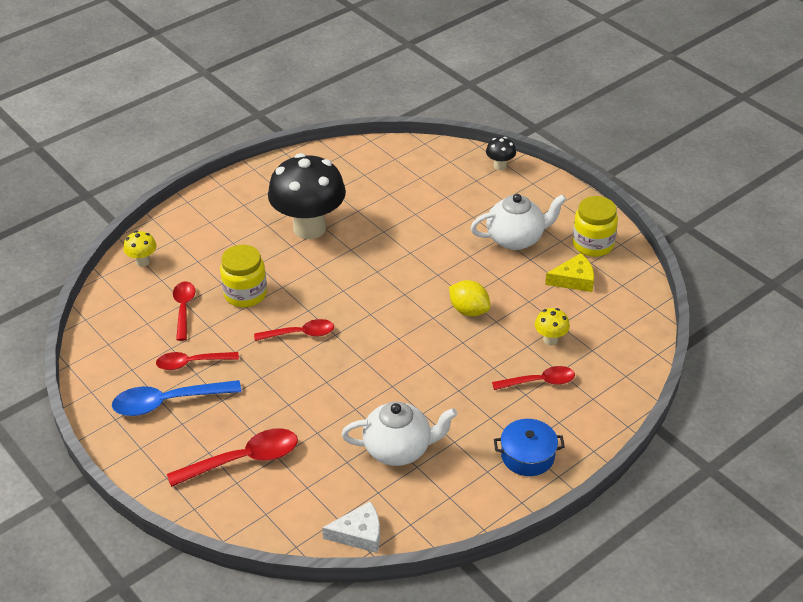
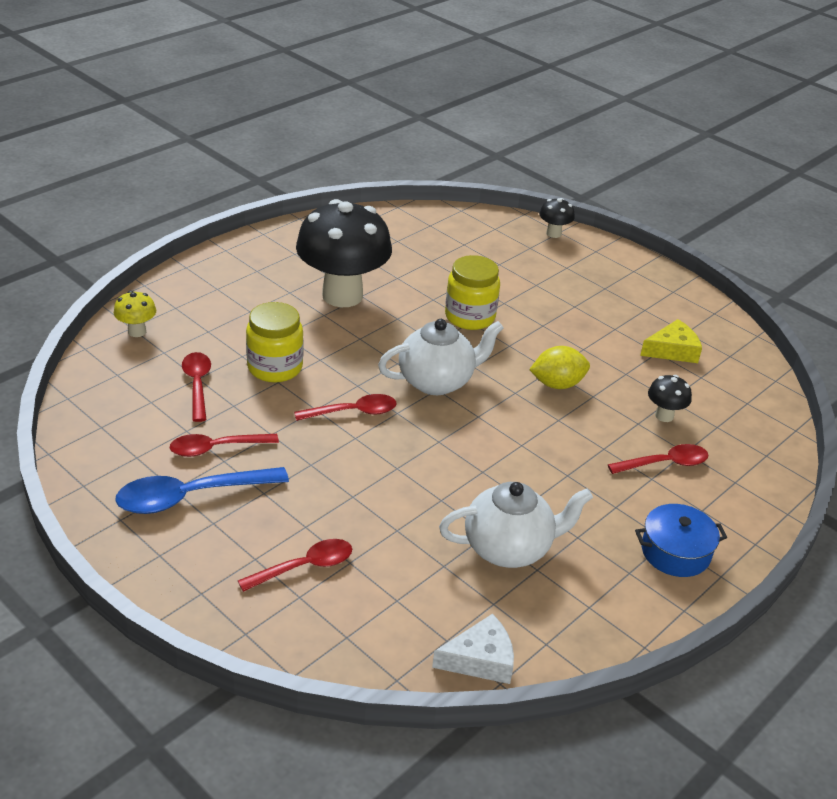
camera: 10 degrees left, 5 degrees down
red spoon [167,428,298,487] -> red spoon [238,539,352,592], size x0.66
yellow lemon [449,280,490,316] -> yellow lemon turned 45 degrees counterclockwise [529,346,590,389]
white teapot [471,194,567,250] -> white teapot moved to [378,319,504,395]
yellow mushroom [535,308,570,345] -> black mushroom [648,375,692,422]
yellow jar [572,196,618,257] -> yellow jar moved to [445,255,500,330]

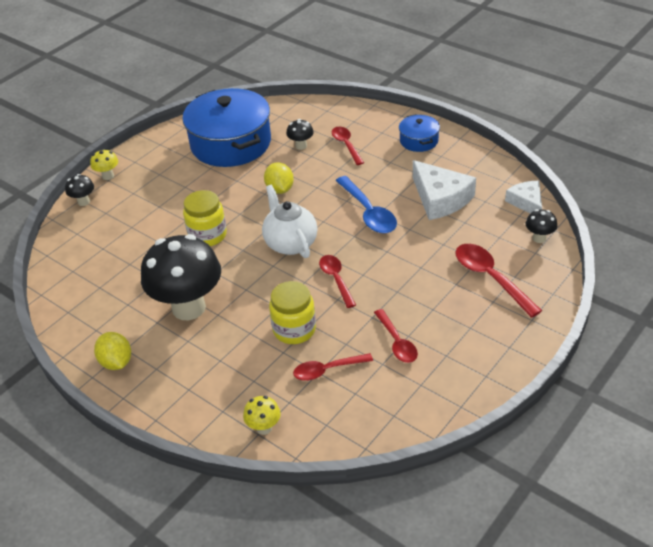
camera: 90 degrees left, 5 degrees up
blue spoon [115,467,289,514] -> blue spoon moved to [336,176,397,234]
red spoon [238,539,352,592] -> red spoon [455,244,542,318], size x1.52
white teapot [439,482,593,568] -> white cheese [413,160,476,220]
yellow cheese [640,319,702,363] -> blue pot [182,88,271,167]
none -> yellow mushroom [90,149,118,180]
none -> yellow lemon [94,332,131,370]
none -> black mushroom [526,209,557,243]

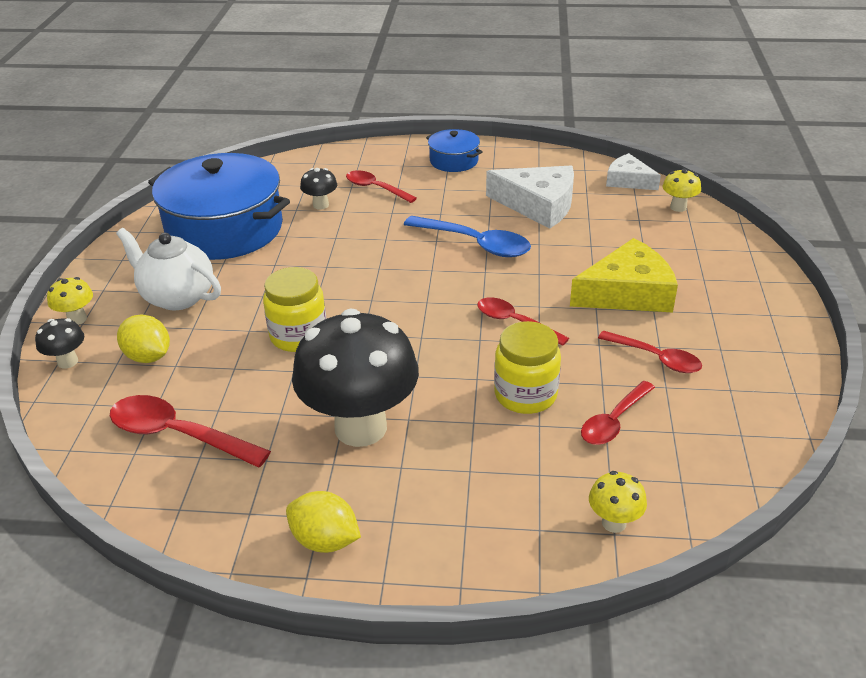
camera: 35 degrees left, 5 degrees down
white teapot [262,185,318,258] -> white teapot moved to [116,228,221,310]
yellow lemon [264,162,294,194] -> yellow lemon moved to [117,315,170,363]
red spoon [455,244,542,318] -> red spoon moved to [110,395,271,468]
black mushroom [526,209,557,243] -> yellow mushroom [663,169,701,212]
none -> yellow cheese [570,238,678,312]

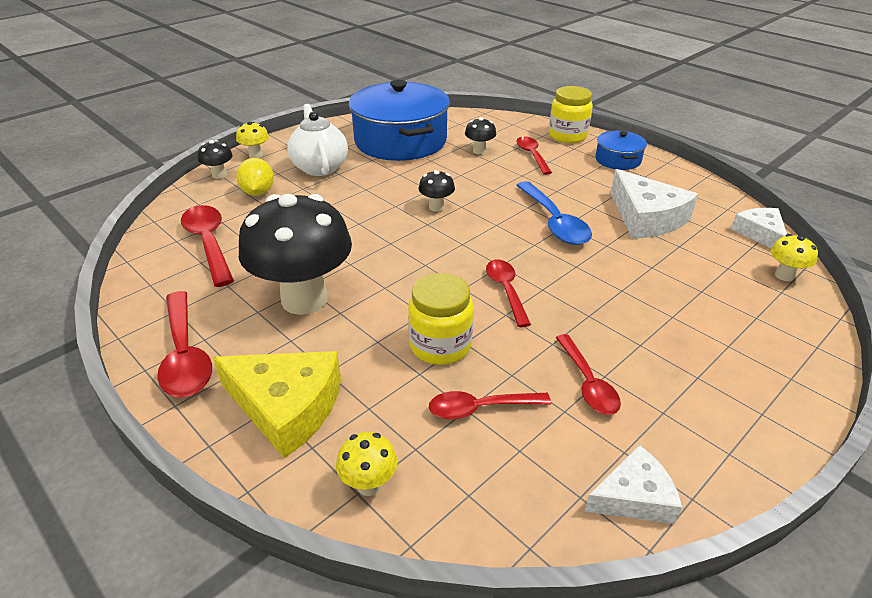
camera: 40 degrees right, 0 degrees up
yellow jar [263,267,326,352] -> yellow jar moved to [549,86,593,143]
yellow lemon [286,491,361,553] -> red spoon [157,291,212,398]
yellow cheese [570,238,678,312] -> yellow cheese moved to [213,351,341,458]
none -> black mushroom [419,170,455,212]
none -> white cheese [584,445,682,524]

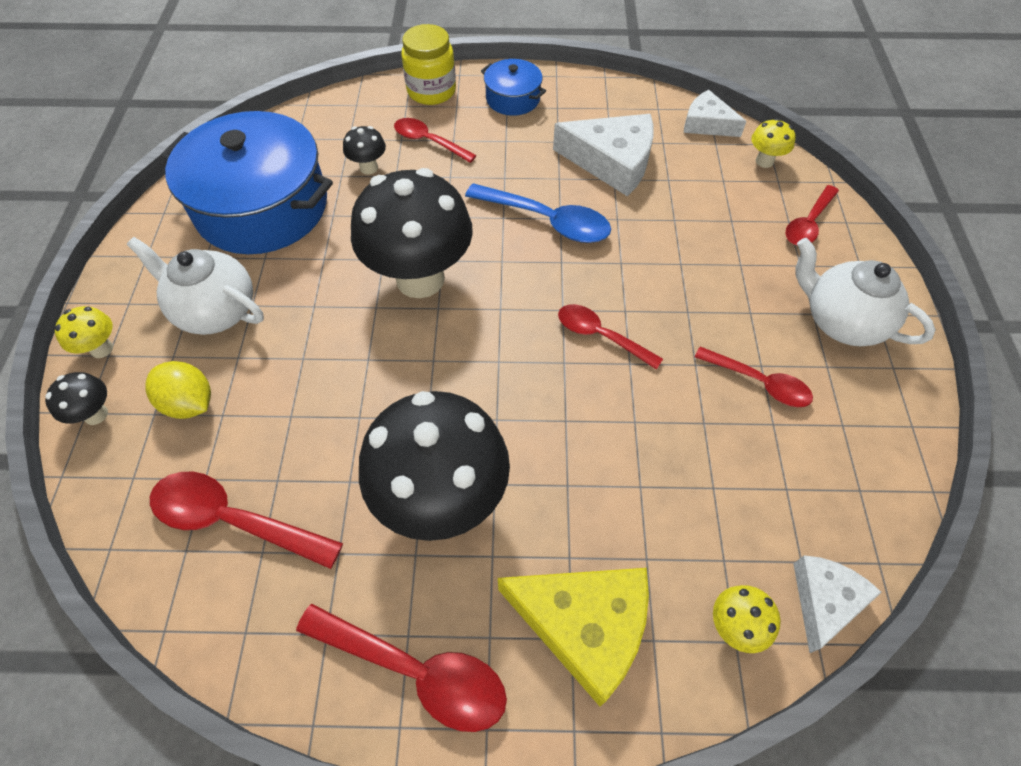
camera: 45 degrees left, 20 degrees up
yellow cheese [213,351,341,458] -> yellow cheese turned 45 degrees clockwise [498,568,649,706]
yellow jar [408,273,473,365] -> none
black mushroom [419,170,455,212] -> black mushroom [351,168,473,298], size x2.40
red spoon [429,391,551,420] -> red spoon moved to [785,185,839,246]
white cheese [584,445,682,524] -> white cheese moved to [793,555,882,653]
none -> white teapot [795,238,936,346]

